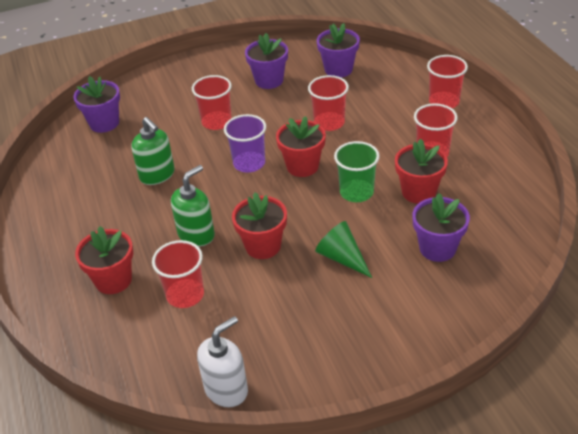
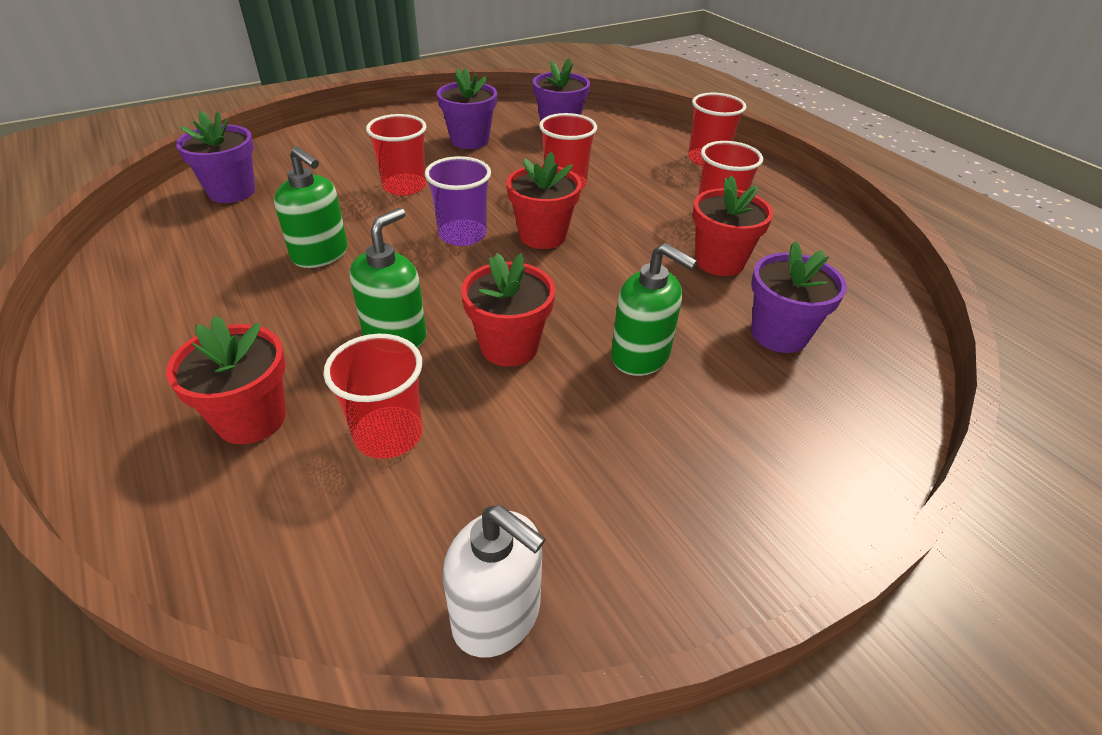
camera: 15 degrees left, 0 degrees up
white soap dispenser [197,316,248,408] -> white soap dispenser turned 90 degrees clockwise [442,505,545,658]
green cone [315,221,372,278] -> green soap dispenser [611,243,697,376]
green cup [334,141,380,202] -> none

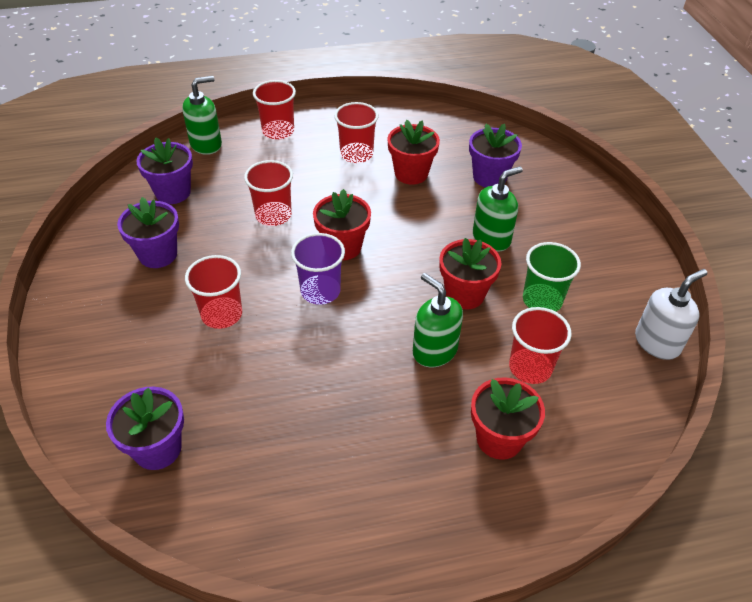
camera: 70 degrees left, 5 degrees up
green soap dispenser [274,146,348,268] -> green soap dispenser moved to [182,76,222,155]
none -> green cup [523,242,581,312]

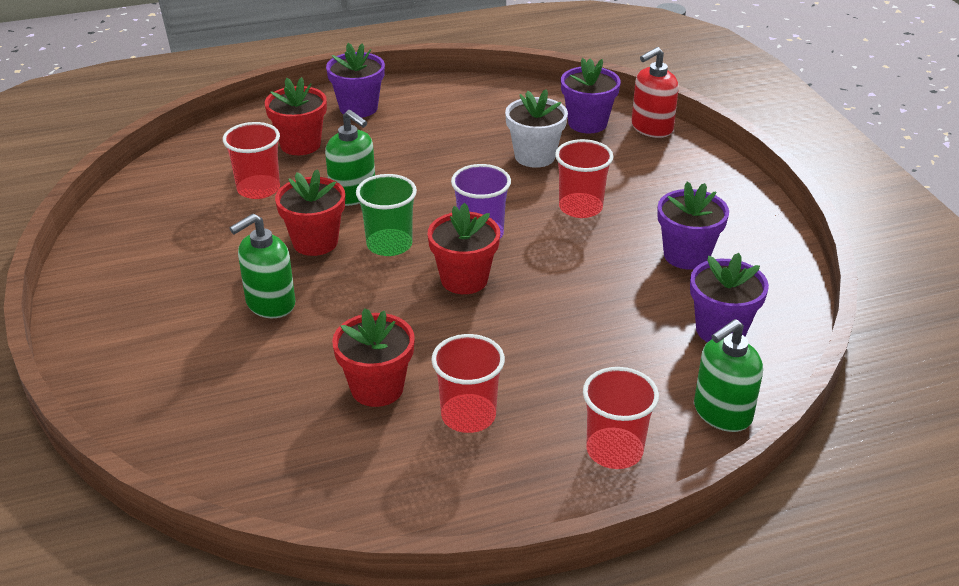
camera: 175 degrees right, 10 degrees down
red cup [244,160,293,226] -> none
purple flower pot [469,124,522,187] -> purple flower pot moved to [326,43,385,118]
green cup [523,242,581,312] -> green cup moved to [356,174,417,256]
white soap dispenser [635,269,707,360] -> none
none -> white flower pot [505,89,568,168]
none -> red soap dispenser [632,47,679,138]

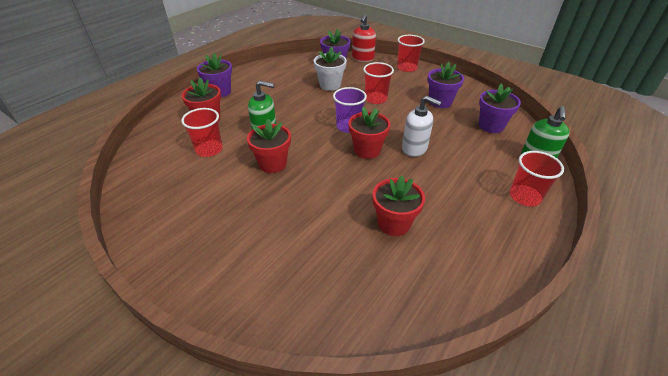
camera: 35 degrees left, 5 degrees up
green soap dispenser [230,214,296,318] -> none
green cup [356,174,417,256] -> none
red cup [431,334,505,433] -> red cup moved to [397,35,425,72]
none -> white soap dispenser [402,96,441,157]

